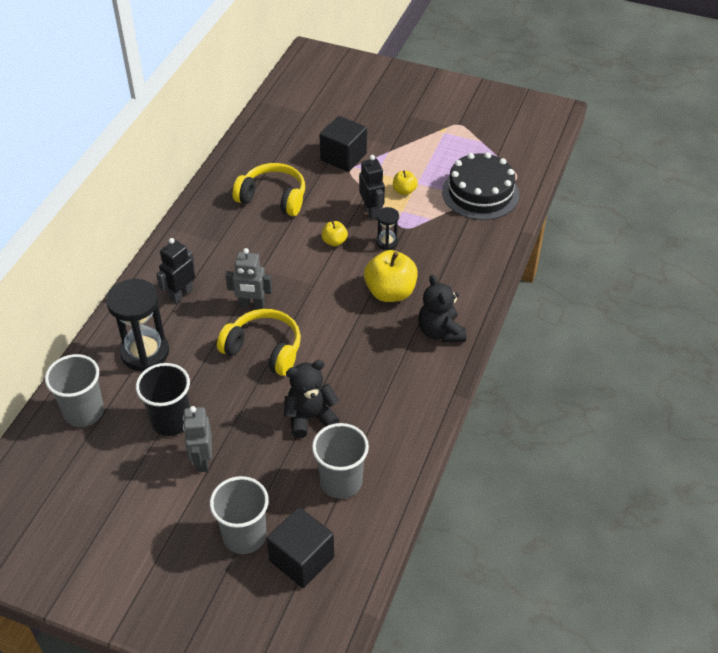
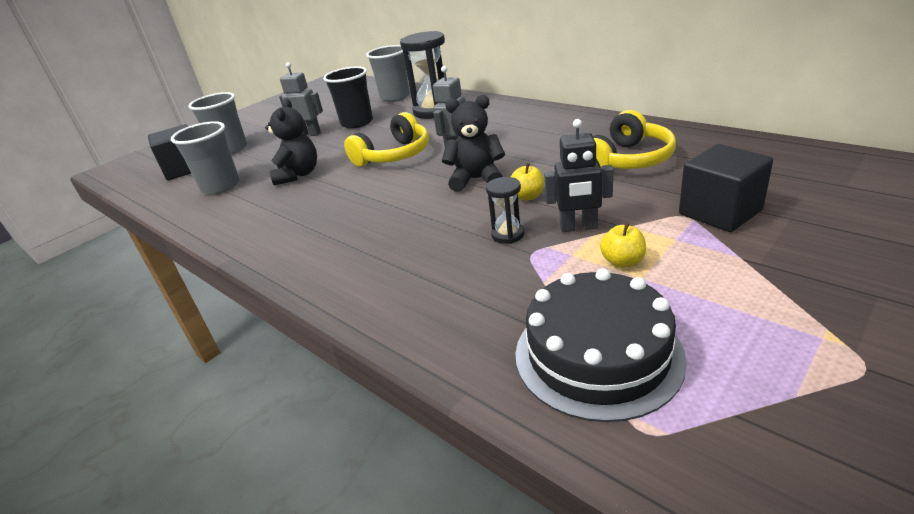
camera: 115 degrees right, 15 degrees down
black robot [156,238,195,303] -> none
yellow apple [364,250,418,302] -> none
black teddy bear [418,275,466,343] -> black teddy bear moved to [442,95,505,192]

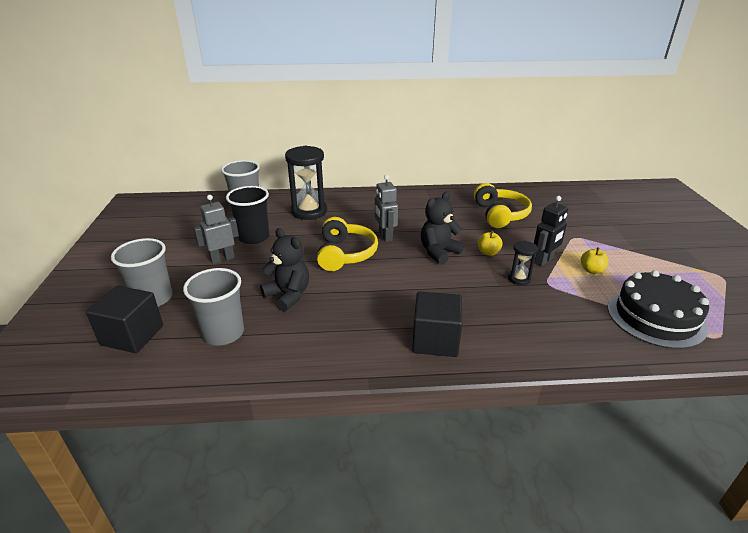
camera: 50 degrees left, 0 degrees up
black cube [679,144,773,232] -> black cube moved to [412,291,463,357]

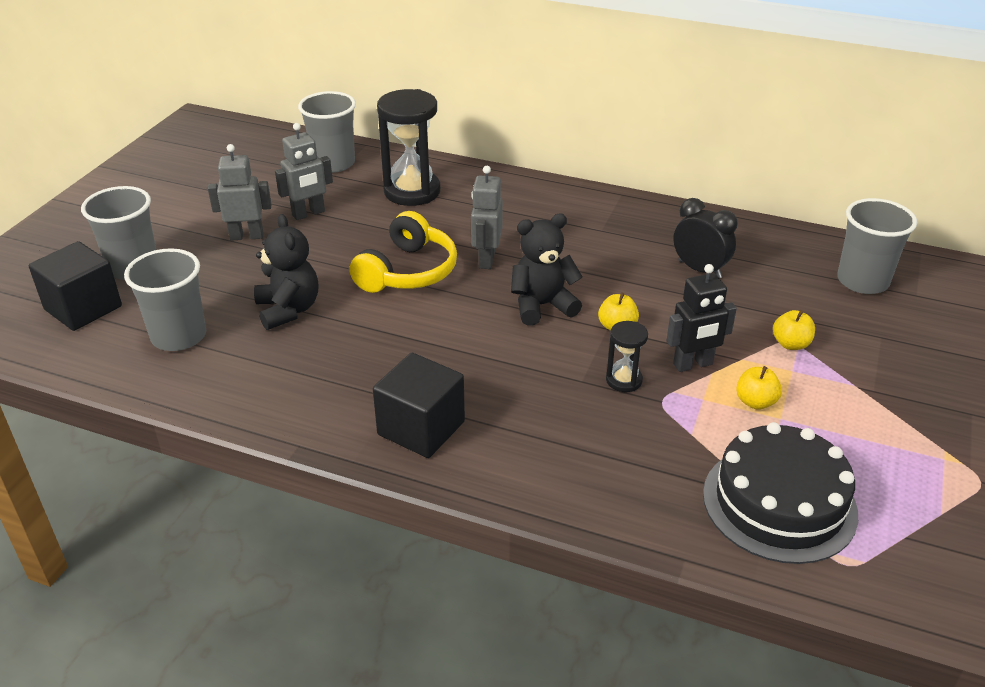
camera: 25 degrees right, 5 degrees up
black cup [226,186,270,244] -> grey robot [275,123,333,220]
yellow headphones [474,183,532,228] -> black clock [673,198,738,278]
none -> yellow apple [773,310,815,350]
none -> grey cup [837,198,917,294]

